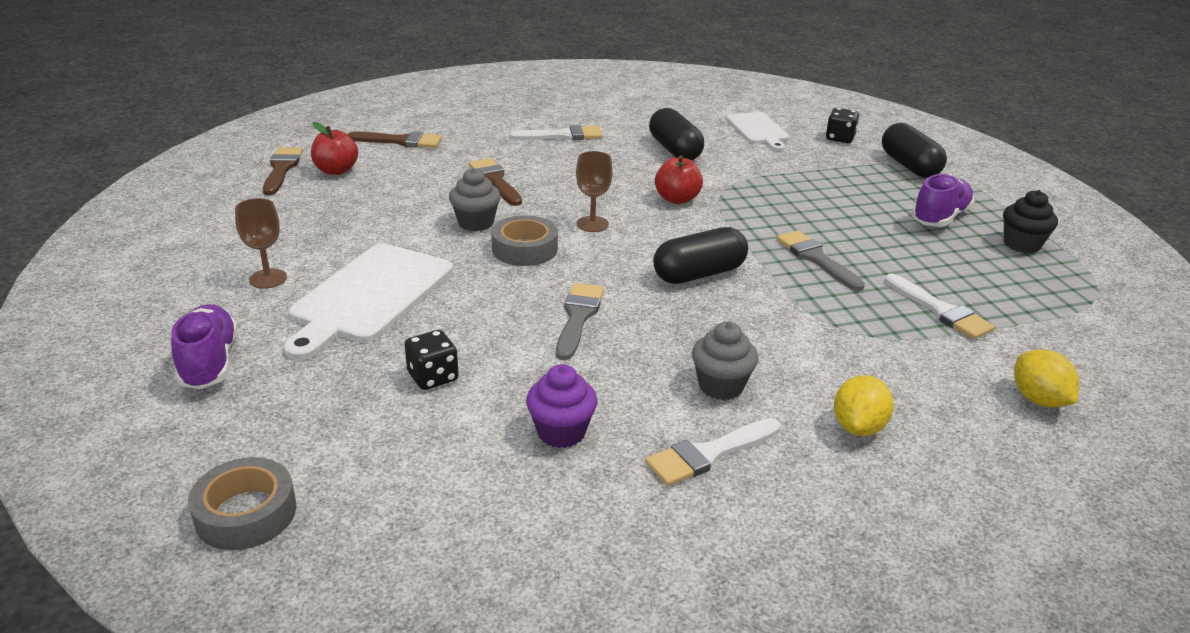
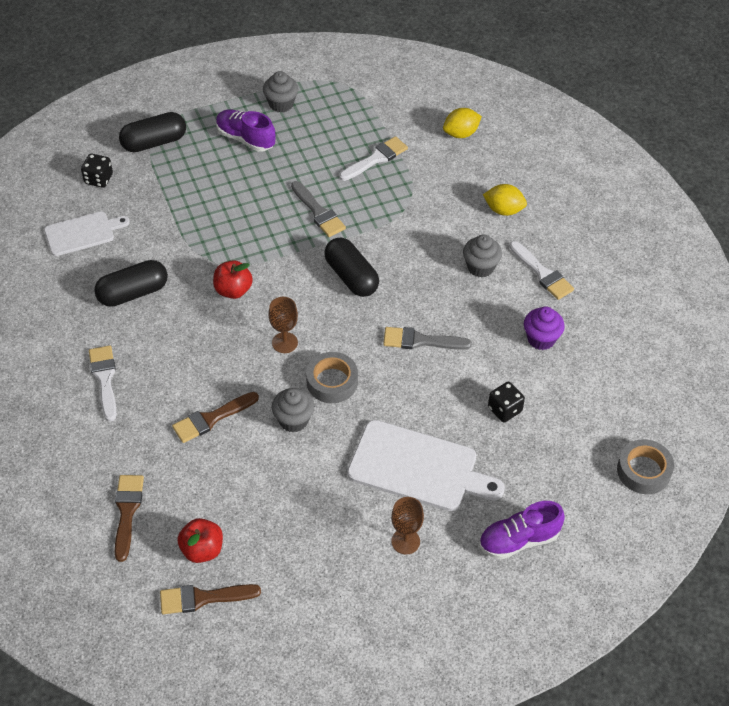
camera: 95 degrees left, 20 degrees up
grey brush [776,230,865,291] -> grey brush turned 90 degrees counterclockwise [291,181,346,237]
black cupcake [1003,190,1058,253] -> grey cupcake [263,71,298,113]

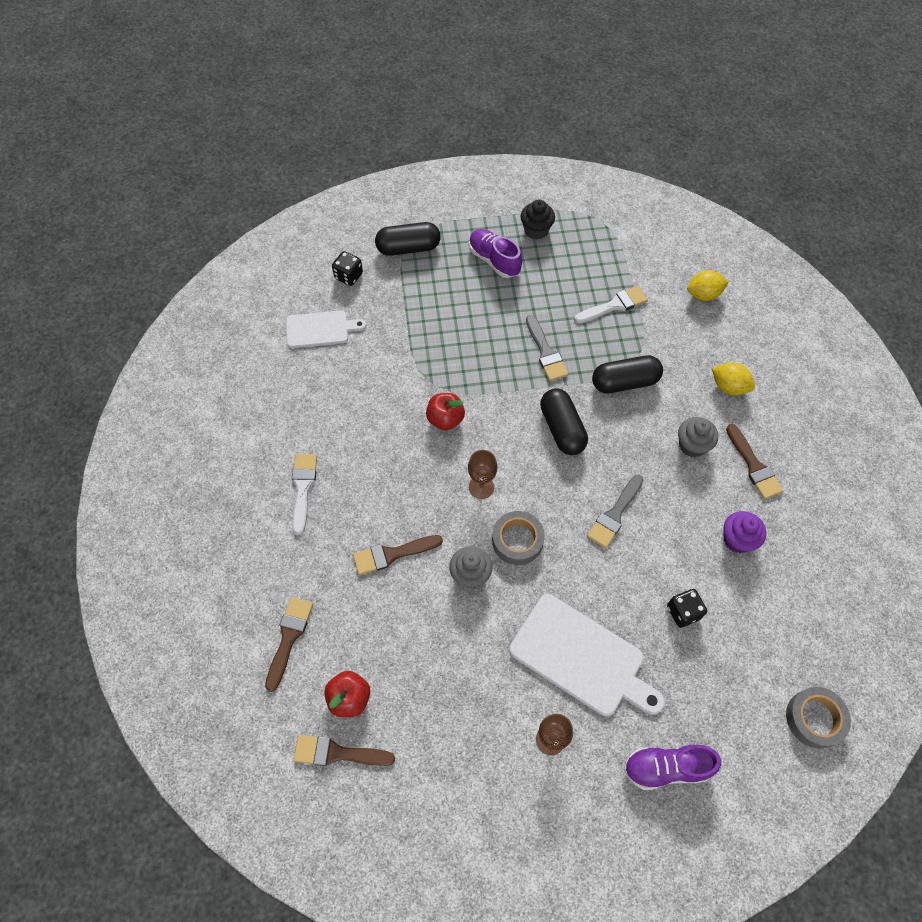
camera: 15 degrees right, 10 degrees up
black capsule [94,260,168,307] -> black capsule moved to [592,355,663,394]
grey cupcake [263,71,298,113] -> black cupcake [520,200,555,240]
grey brush [383,327,472,349] -> grey brush turned 75 degrees counterclockwise [587,475,643,548]
white brush [509,241,574,300] -> brown brush [726,424,783,499]

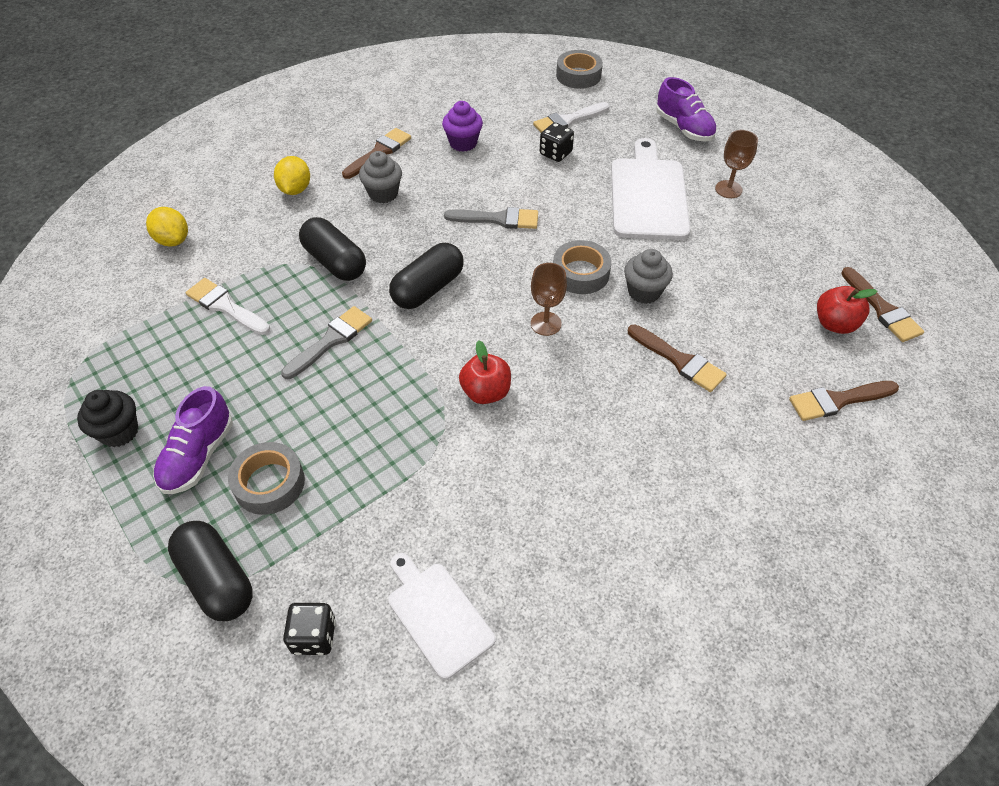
camera: 120 degrees left, 10 degrees down
white brush [292,454,317,535] -> white brush moved to [533,102,609,133]
none -> grey tape [228,442,305,515]

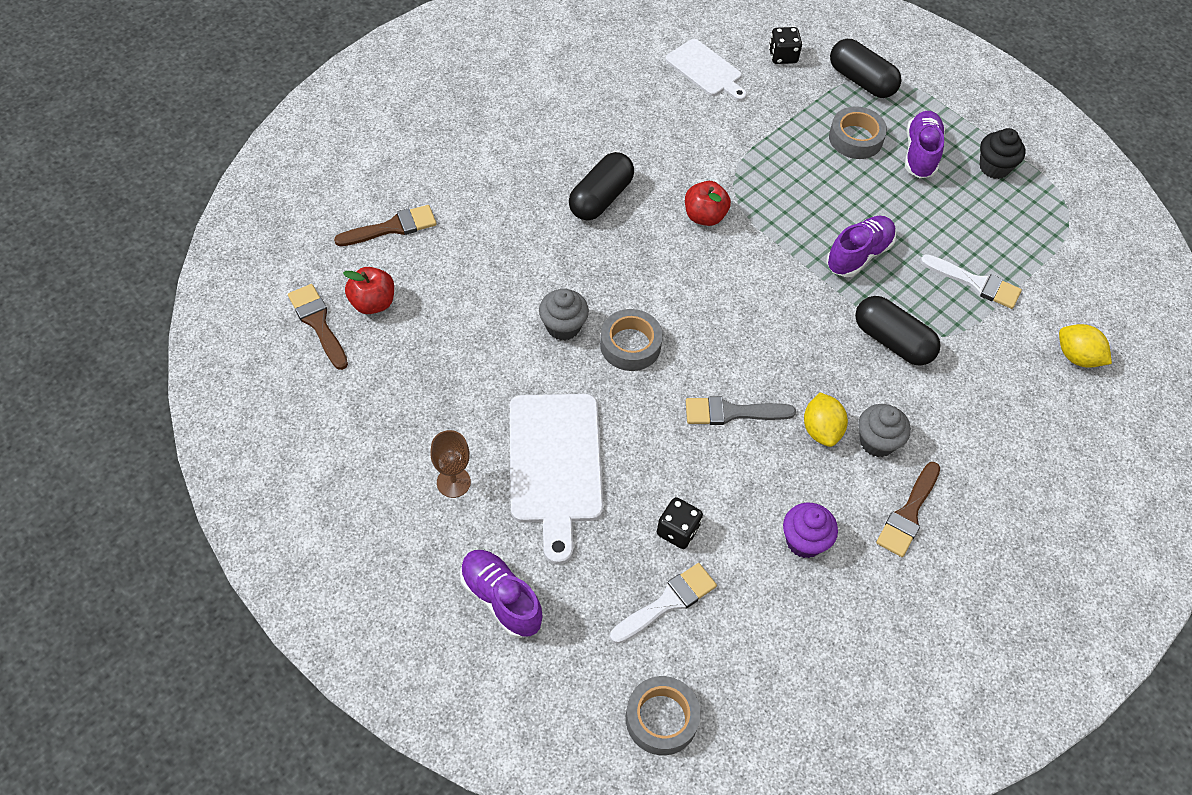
camera: 170 degrees right, 5 degrees up
yellow lemon [274,156,310,195] -> yellow lemon moved to [804,393,848,447]
grey brush [281,306,372,379] -> purple shoe [827,216,896,277]
black capsule [389,243,464,309] -> black capsule moved to [569,152,634,221]
brown goblet [531,263,567,336] -> none
brown brush [628,324,727,392] -> none

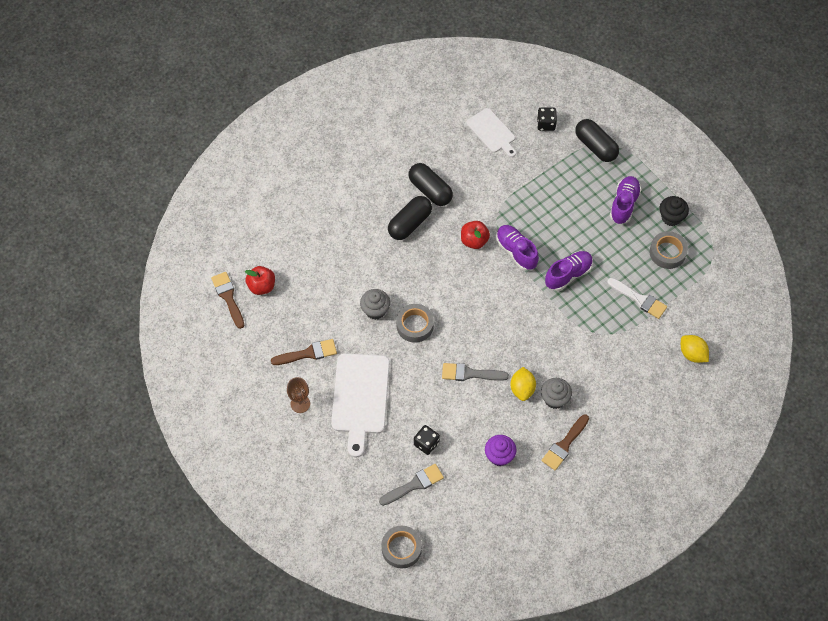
camera: 10 degrees right, 5 degrees up
brown brush [334,205,437,246] -> brown brush moved to [271,339,337,365]
purple shoe [460,550,543,638] -> purple shoe moved to [496,225,539,270]
white brush [610,563,717,644] -> grey brush [379,464,444,506]
grey tape [829,106,887,159] -> grey tape moved to [650,231,688,269]
black capsule [855,296,941,366] -> black capsule moved to [408,163,453,206]

